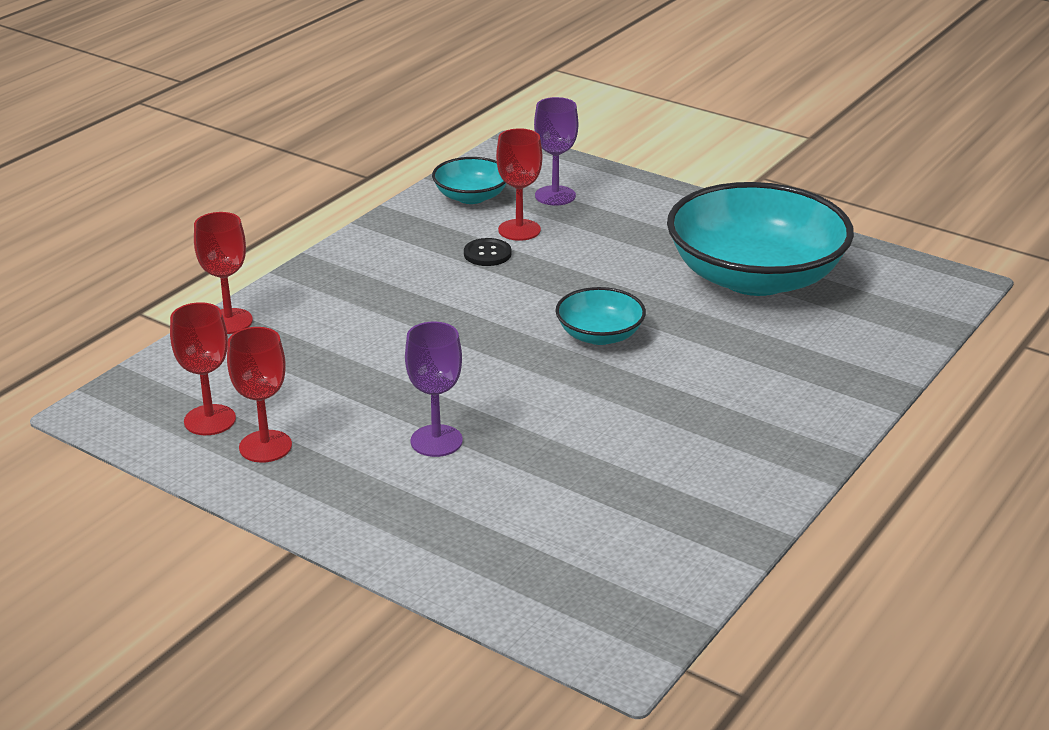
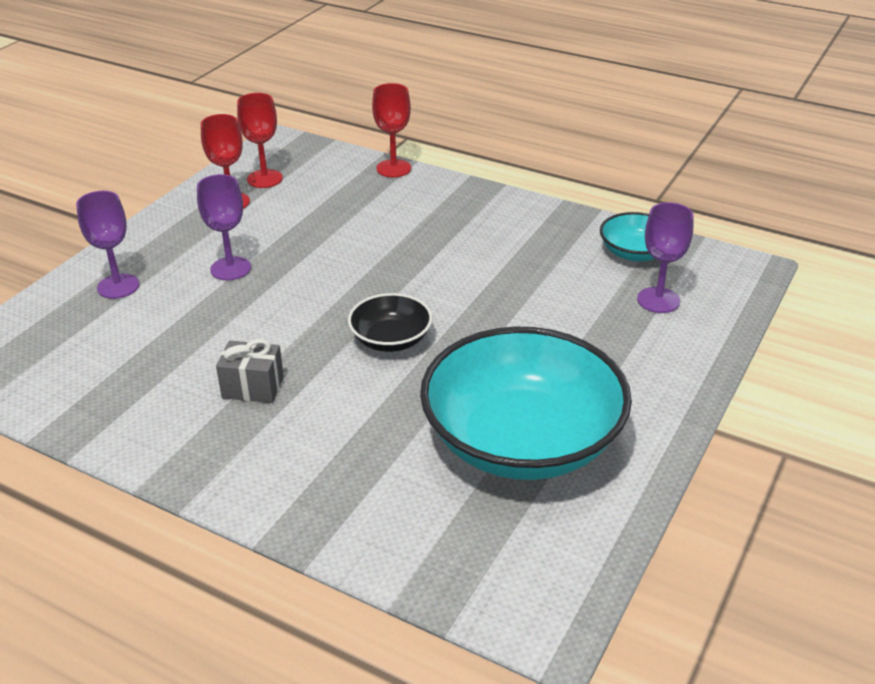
camera: 85 degrees right, 5 degrees up
black button [464,238,512,266] -> none
red goblet [496,128,542,241] -> none
turquoise bowl [555,287,646,345] -> black bowl [348,293,432,352]
none -> purple goblet [76,191,139,299]
none -> grey gift [216,339,284,403]

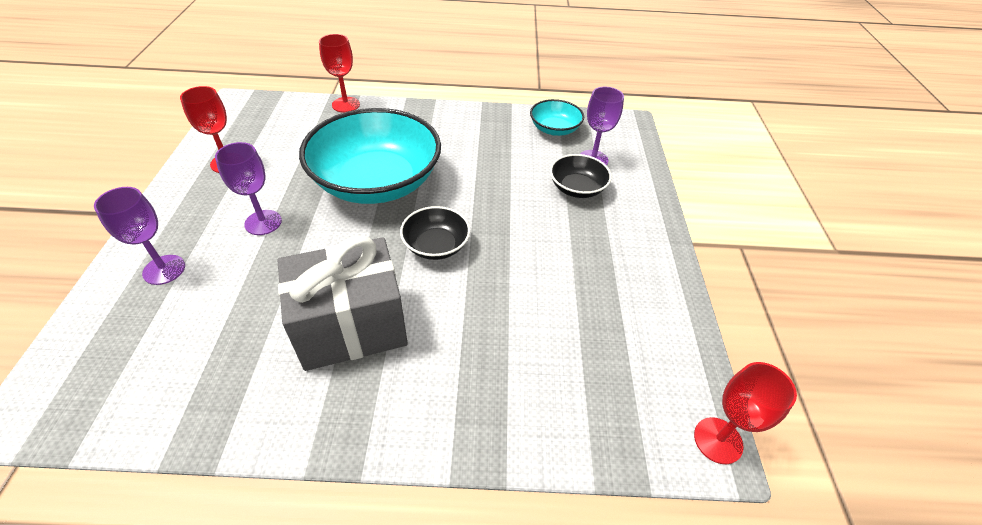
camera: 30 degrees left, 10 degrees up
grey gift [216,339,284,403] -> grey gift [278,236,408,371], size x2.10
red goblet [237,93,283,188] -> red goblet moved to [694,362,797,464]
turquoise bowl [420,327,632,480] -> turquoise bowl moved to [299,108,441,204]
none -> black bowl [550,154,612,198]

